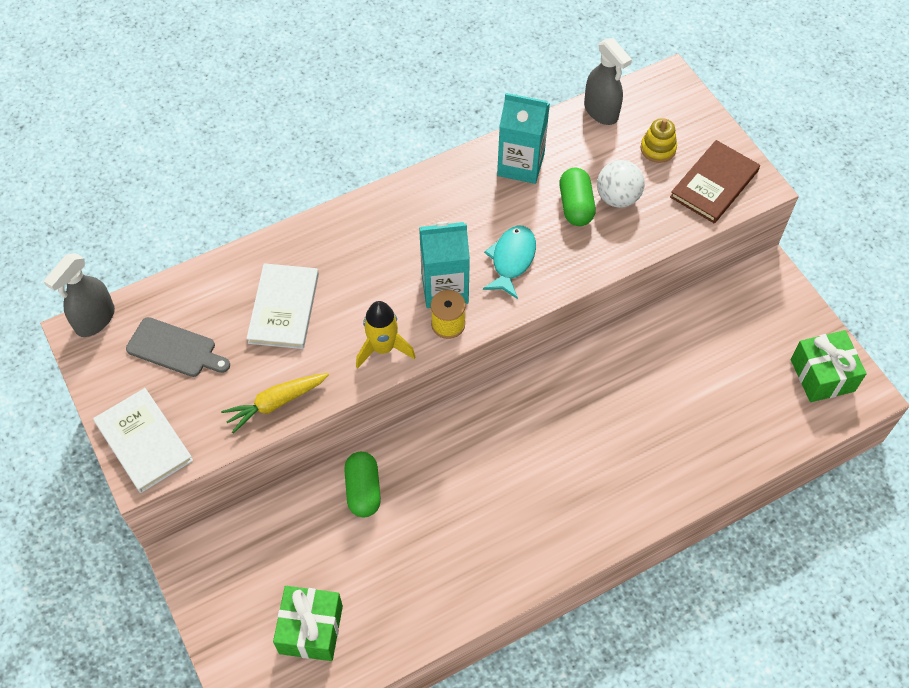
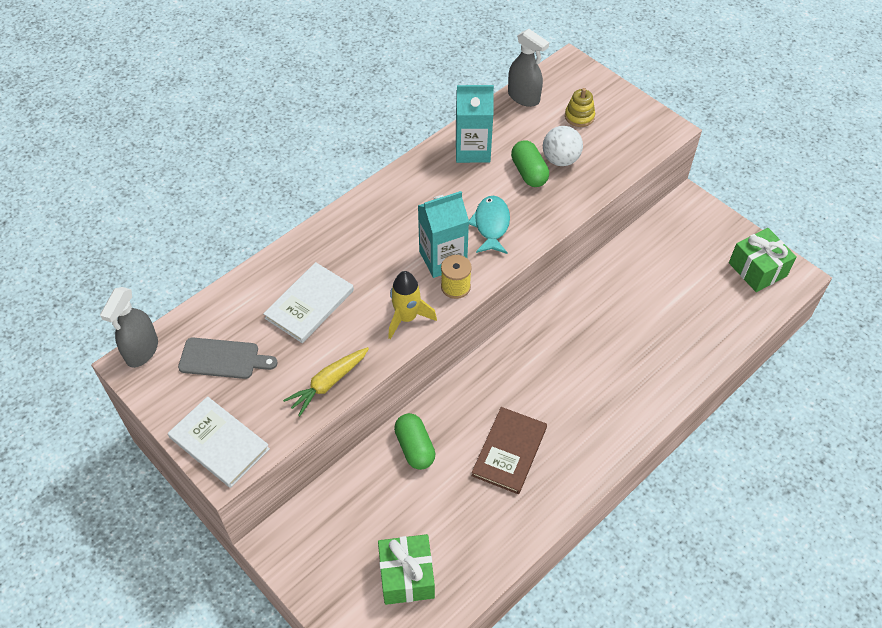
camera: 15 degrees left, 5 degrees down
white book [246,263,319,349] -> white book turned 45 degrees clockwise [263,262,354,343]
brown book [670,140,760,224] -> brown book moved to [472,407,547,494]

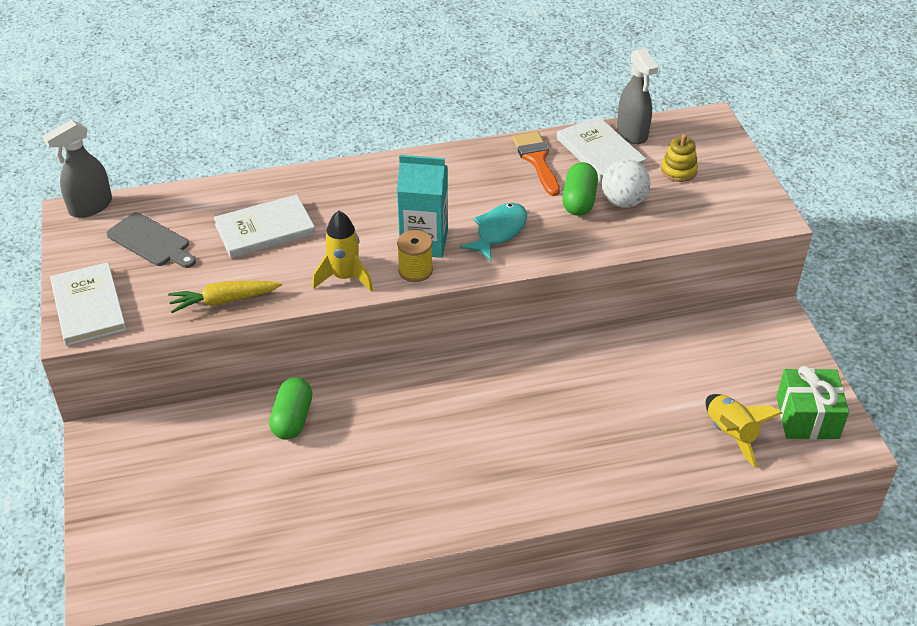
camera: 30 degrees right, 10 degrees down
green gift [378,534,435,605] -> none
turquoise carton [456,85,494,163] -> orange brush [513,132,560,196]
brown book [472,407,547,494] -> none
none -> white book [557,116,646,181]
none -> yellow rocket [705,394,783,468]

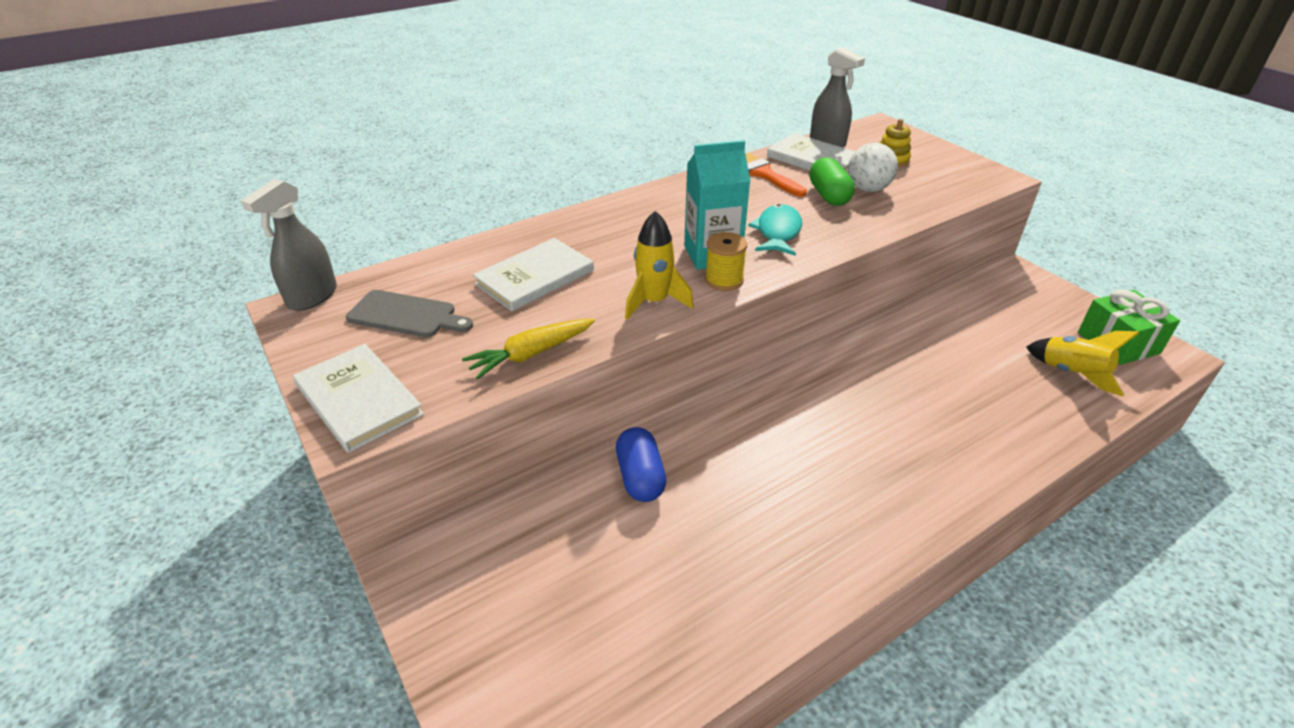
camera: 20 degrees left, 5 degrees down
green capsule [269,378,312,440] -> blue capsule [616,427,666,502]

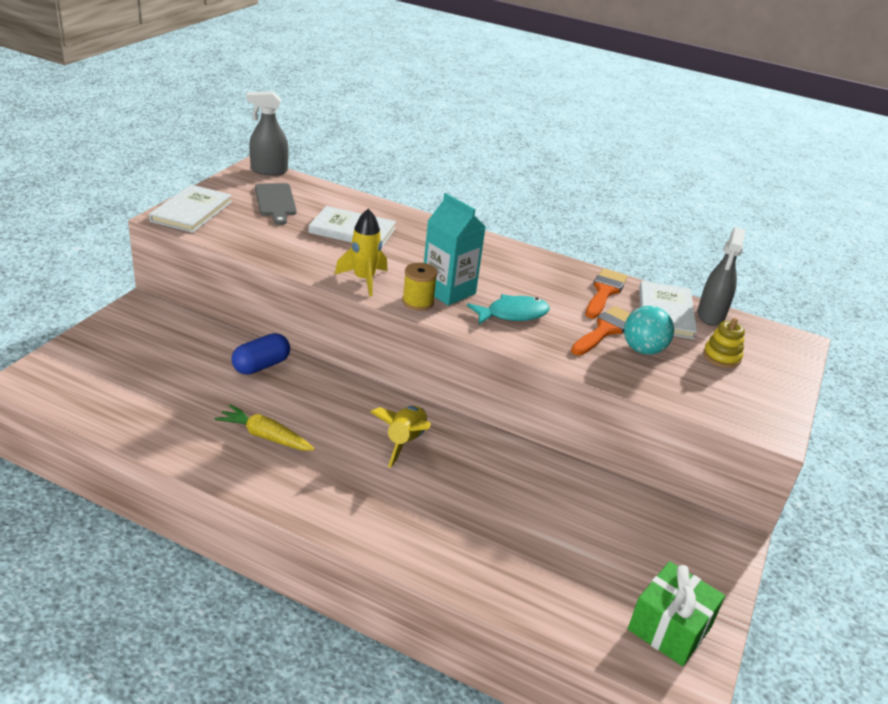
camera: 55 degrees right, 5 degrees down
yellow carrot [462,319,595,380] -> yellow carrot moved to [214,404,315,451]
green capsule [809,157,855,206] -> orange brush [571,306,631,355]
white ball [848,143,898,192] -> turquoise ball [624,306,674,355]
yellow rocket [1026,331,1139,396] -> yellow rocket moved to [371,406,431,468]

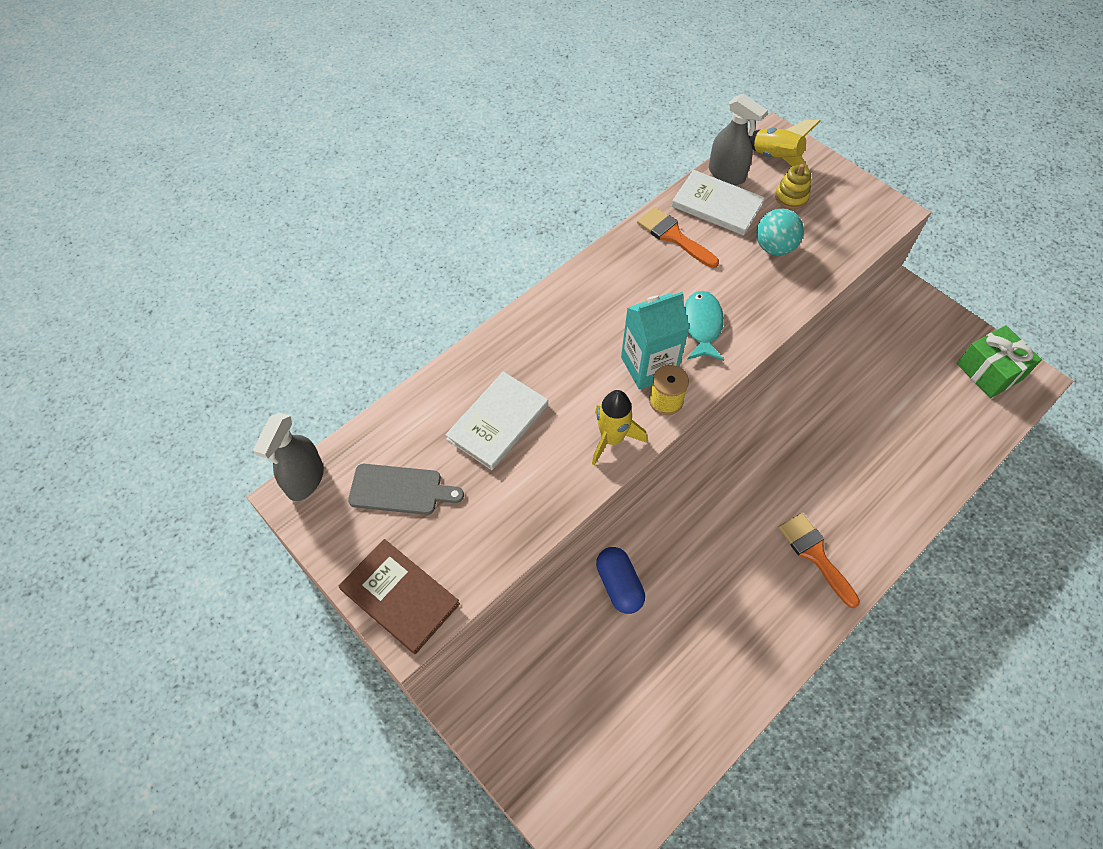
camera: 65 degrees left, 25 degrees up
white book [149,185,232,233] -> brown book [339,539,460,654]
yellow carrot [214,404,315,451] -> none
yellow rocket [371,406,431,468] -> yellow rocket moved to [749,120,820,169]
orange brush [571,306,631,355] -> orange brush moved to [778,513,860,608]

